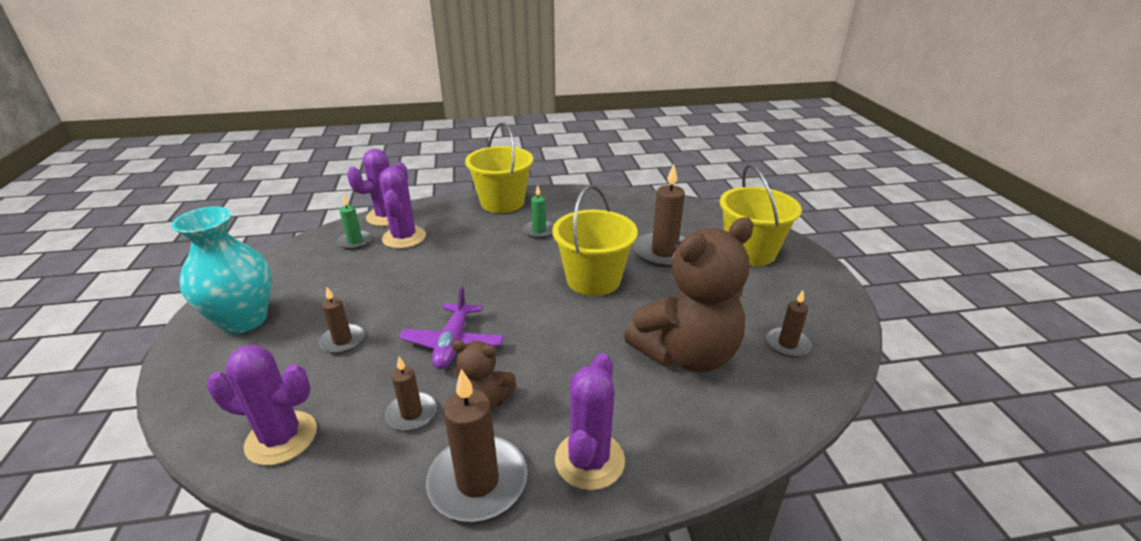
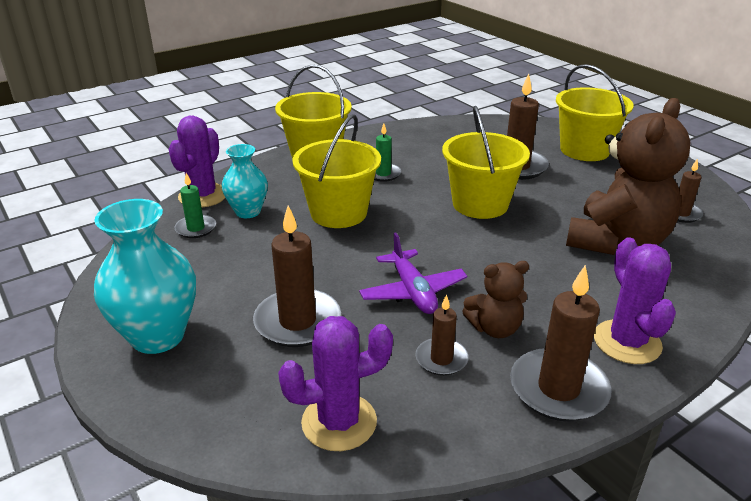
camera: 25 degrees left, 0 degrees up
brown candle [319,287,365,354] -> brown candle [253,205,341,347], size x1.76
purple cactus [379,167,426,249] -> turquoise vase [222,144,268,218]
none -> yellow bucket [292,114,381,228]

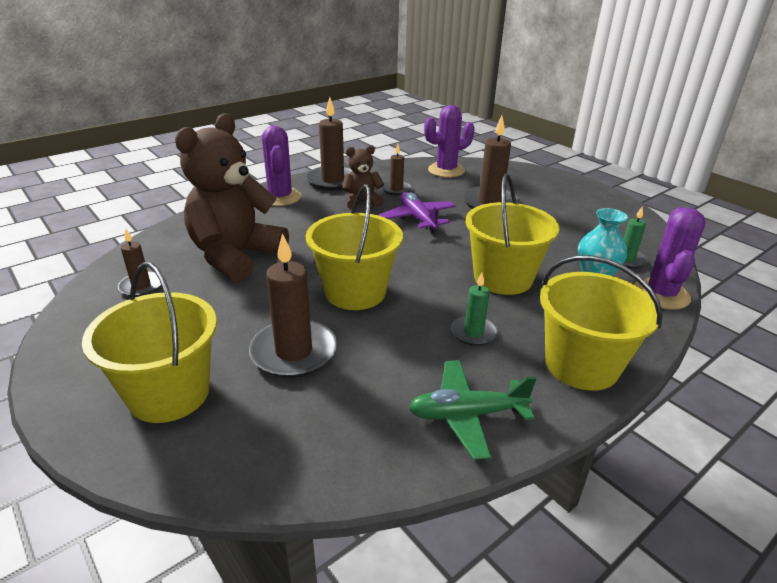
camera: 175 degrees right, 0 degrees up
turquoise vase [94,199,196,354] -> none
none -> green plane [409,360,536,460]

